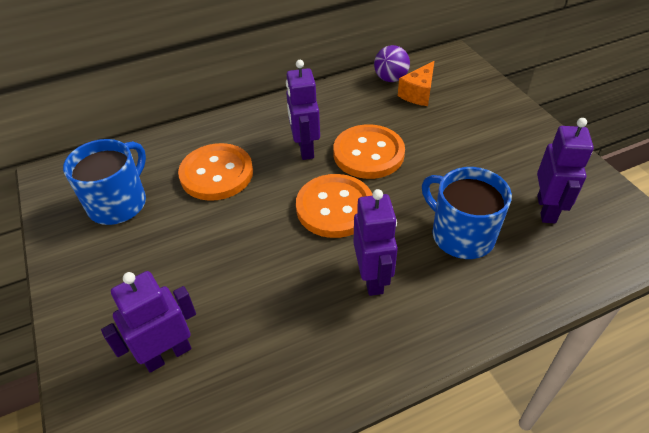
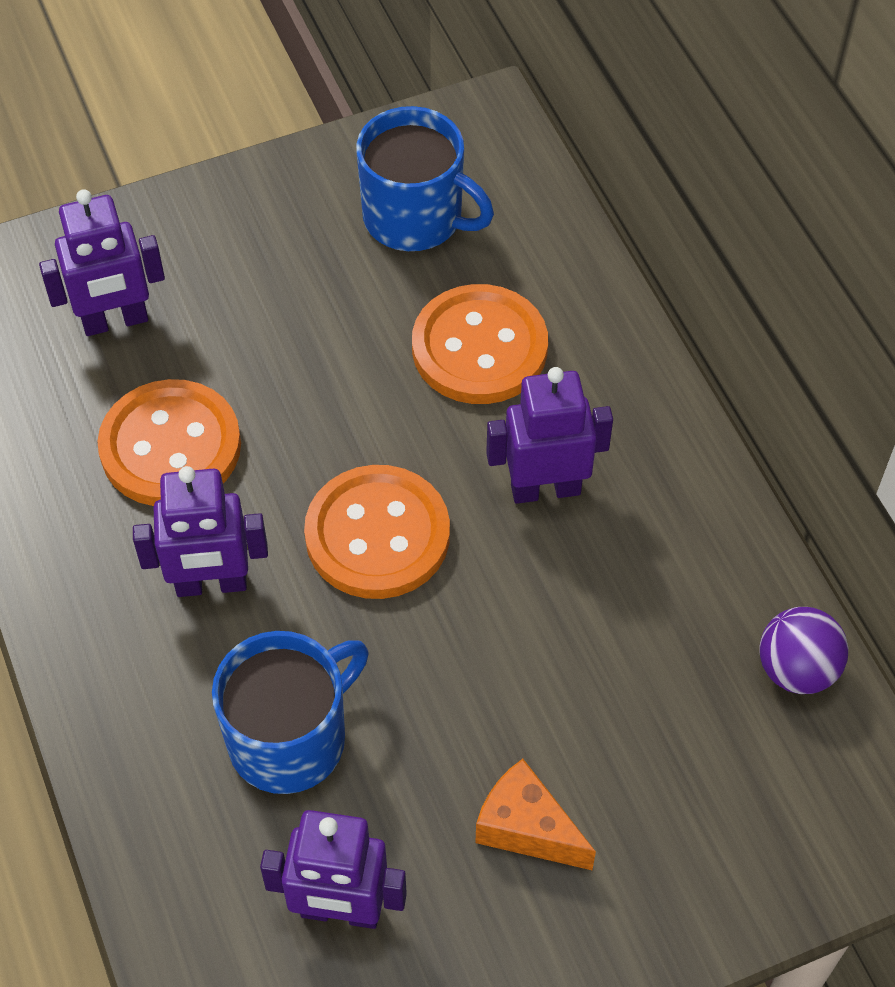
camera: 90 degrees right, 10 degrees up
purple robot [101,271,196,373] -> purple robot turned 105 degrees clockwise [39,189,165,336]
orange button [333,124,405,179] -> orange button moved to [97,379,241,506]
orange cheese [398,61,434,106] -> orange cheese moved to [475,759,596,870]

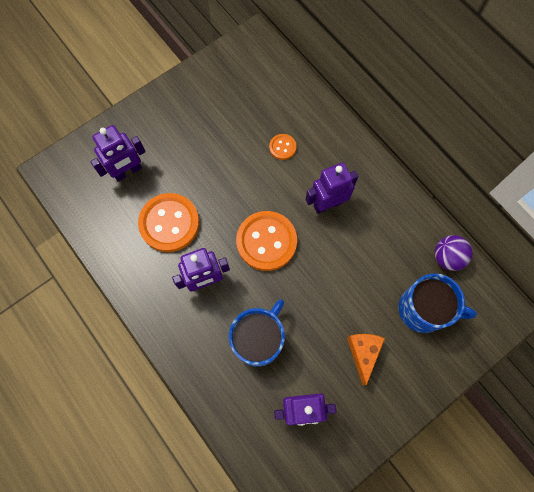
camera: 15 degrees left, 15 degrees up
blue mug [356,106,494,251] -> blue mug moved to [398,273,477,333]
orange button [412,284,548,404] -> orange button [269,134,297,160], size x0.48
orange cheese [475,759,596,870] -> orange cheese turned 75 degrees clockwise [347,334,385,386]

